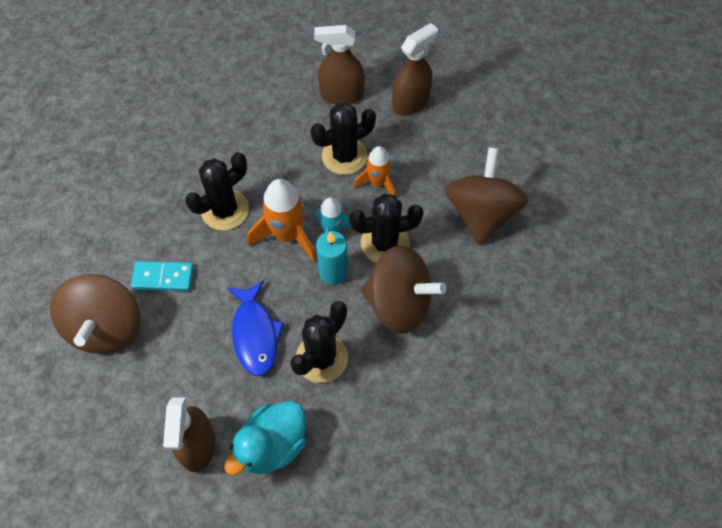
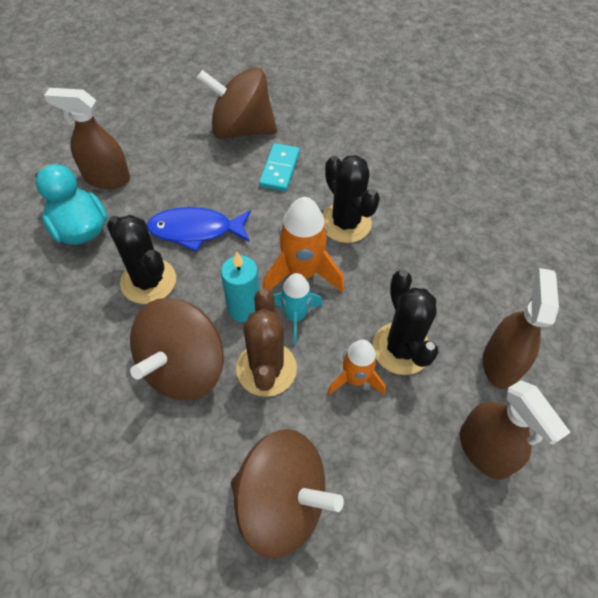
camera: 100 degrees right, 5 degrees down
black cactus [349,194,424,263] -> brown cactus [236,289,297,397]

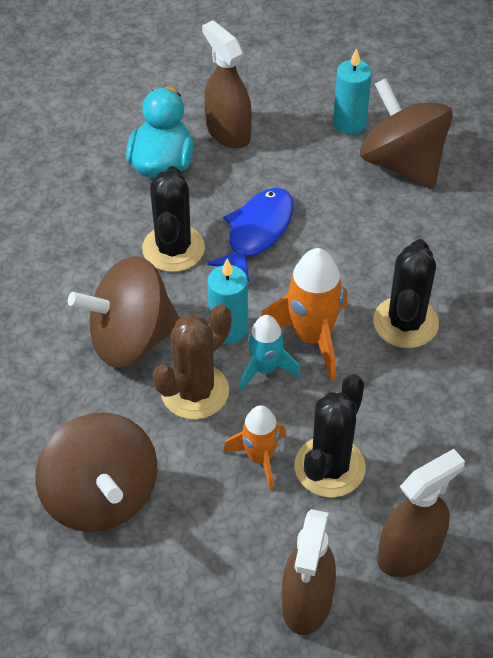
camera: 45 degrees right, 5 degrees down
blue fish [147,207,251,252] -> blue fish turned 75 degrees clockwise [207,188,294,282]
turquoise domino [259,143,300,191] -> none
none -> turquoise candle [333,48,372,135]

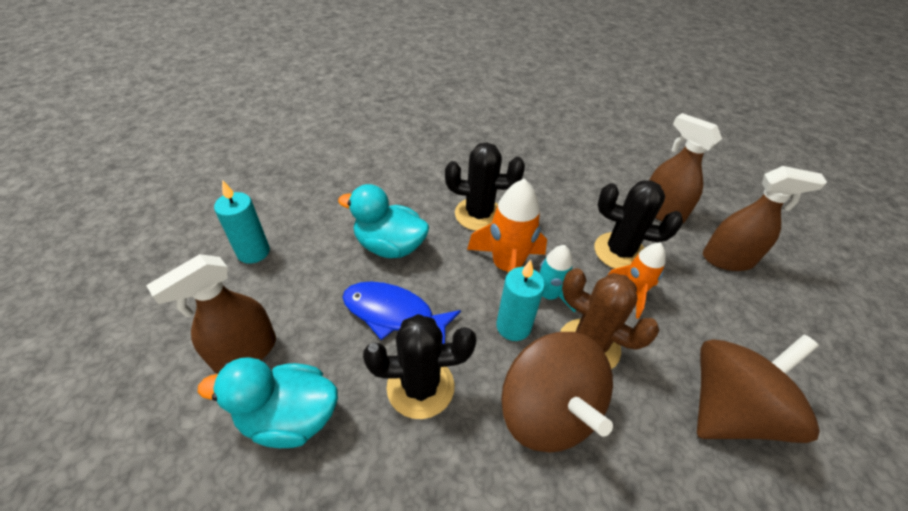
camera: 100 degrees left, 5 degrees down
brown spinning top [360,78,453,189] -> none
none -> turquoise duck [338,184,429,258]

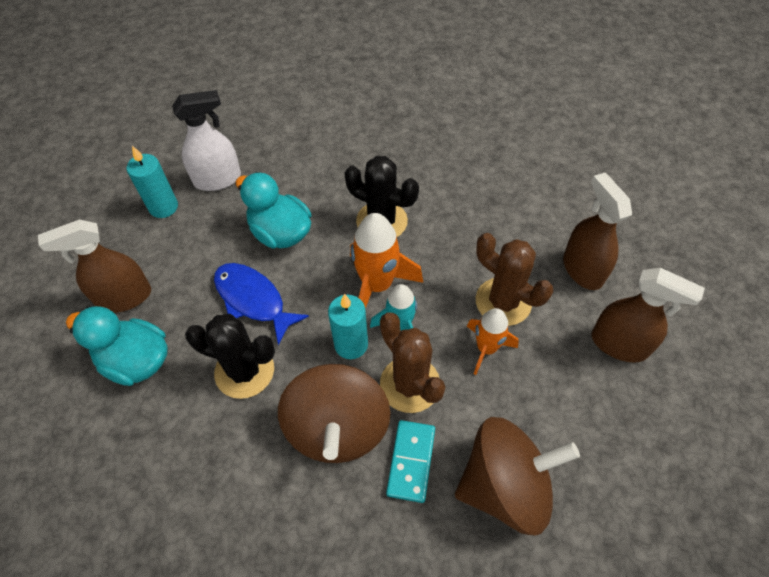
camera: 25 degrees right, 10 degrees up
black cactus [594,180,683,269] -> brown cactus [476,233,553,326]
none -> white spray bottle [172,90,241,191]
none -> turquoise domino [386,420,435,503]

